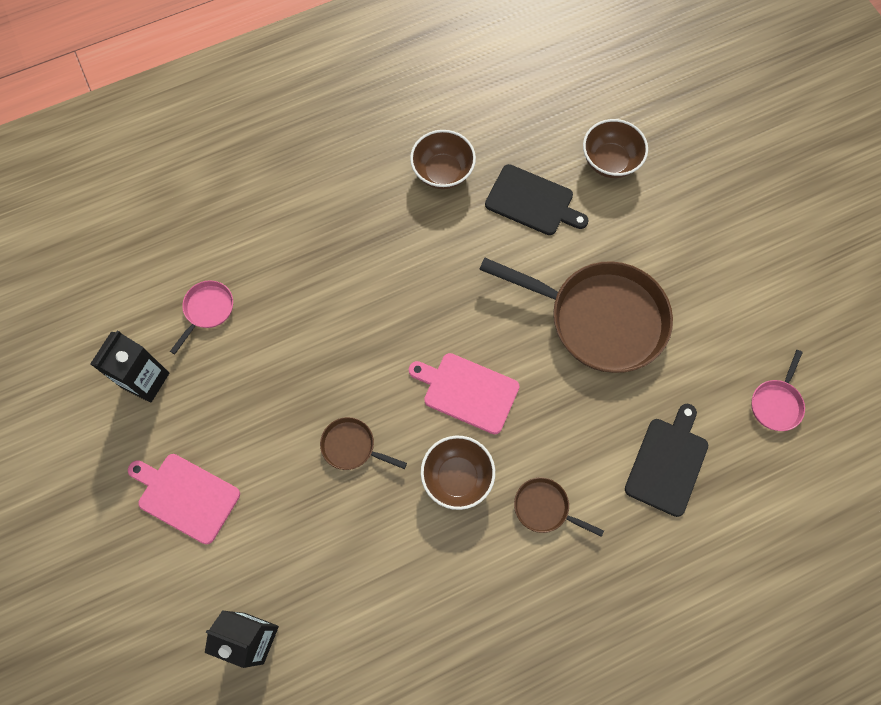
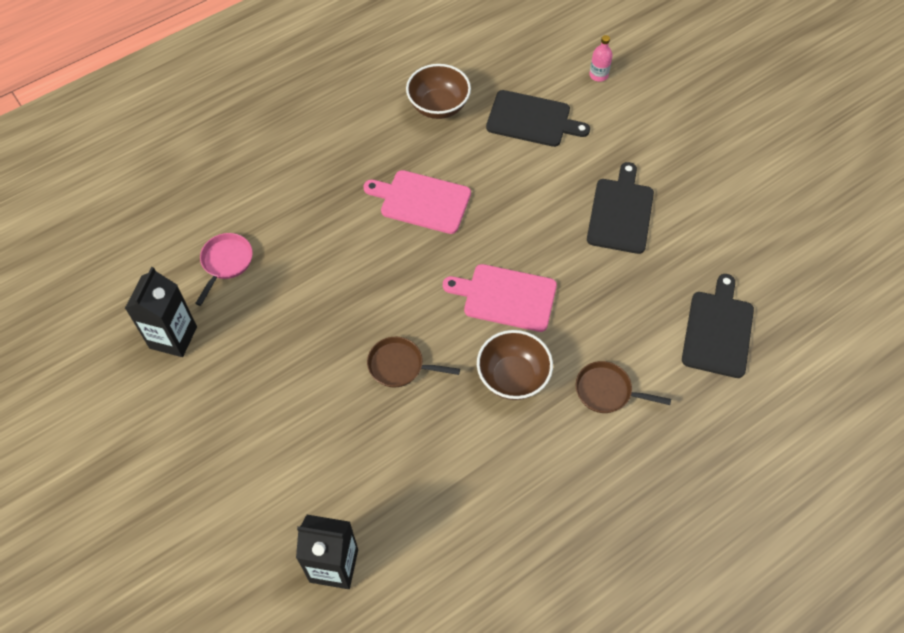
camera: 10 degrees left, 10 degrees down
pink cutting board [128,454,240,545] -> pink cutting board moved to [363,170,471,234]
brown pan [479,257,673,373] -> black cutting board [587,162,654,254]
brown bowl [583,119,648,178] -> pink bottle [590,35,613,82]
pink pan [751,350,805,431] -> none

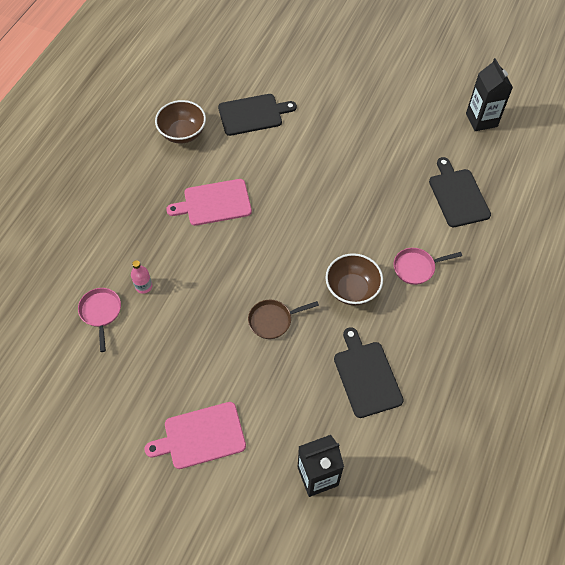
camera: 30 degrees left, 0 degrees up
black carton [125,267,197,357] -> black carton moved to [466,58,513,131]
pink cutting board [443,264,557,332] -> pink cutting board moved to [145,402,246,469]
brown pan [576,361,671,413] -> pink pan [394,248,462,285]
black cutting board [587,162,654,254] -> black cutting board moved to [334,327,404,418]
pink bottle [590,35,613,82] -> pink bottle moved to [131,260,152,294]

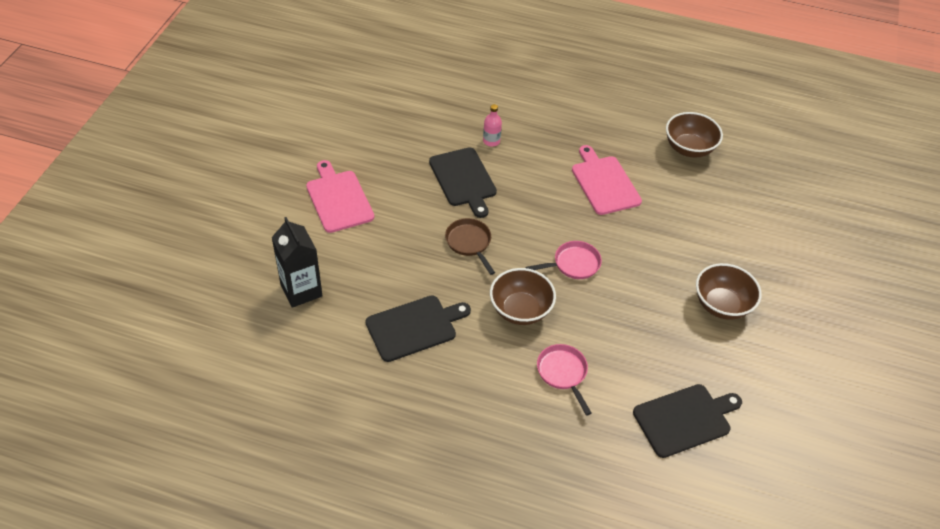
camera: 80 degrees right, 10 degrees down
pink pan [78,288,121,352] -> pink pan moved to [526,241,602,279]
black cutting board [218,94,297,136] -> black cutting board moved to [429,147,497,218]
black carton [466,58,513,131] -> none
none -> brown bowl [696,263,762,320]

